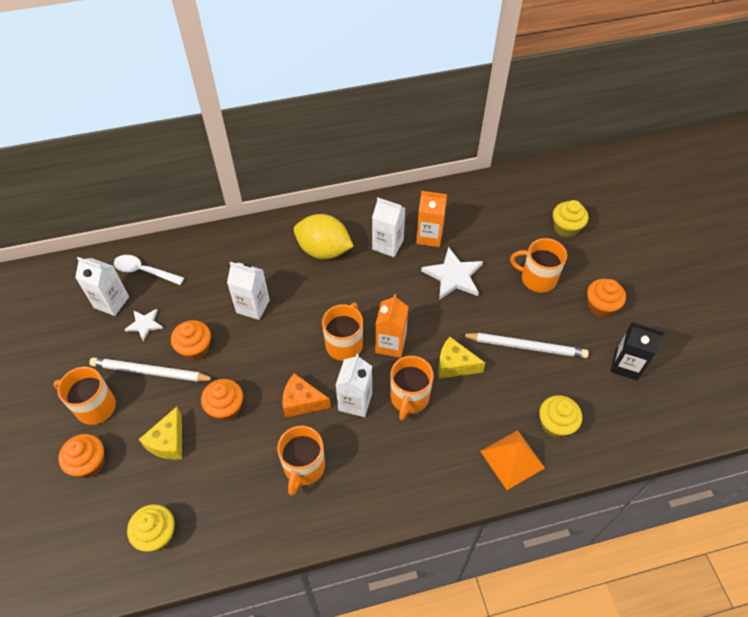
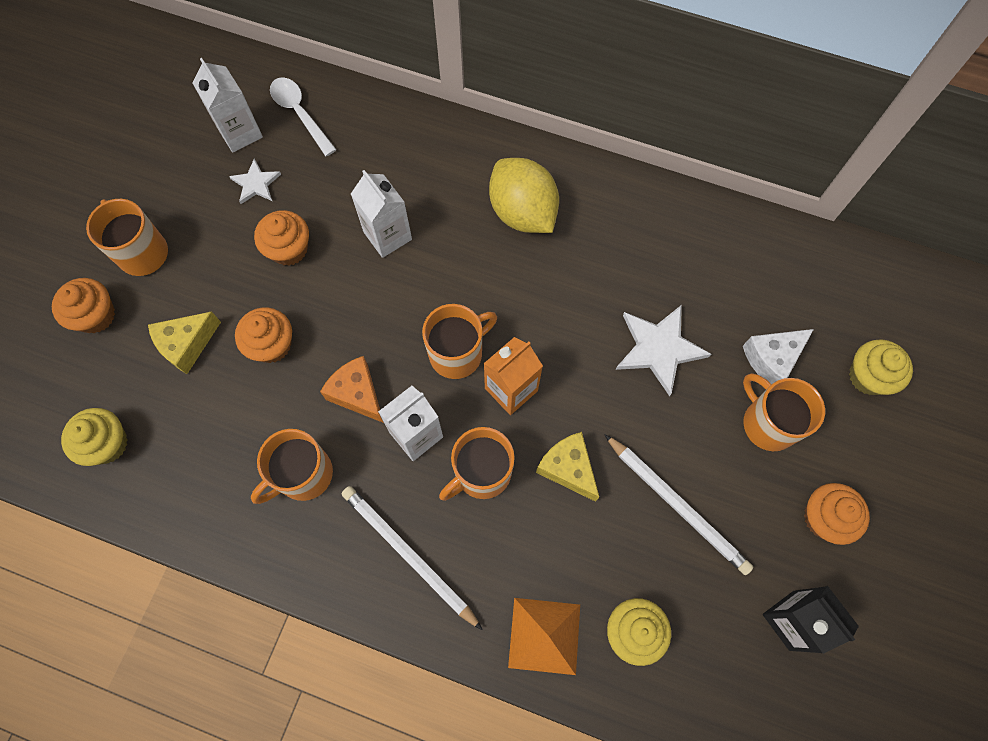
camera: 35 degrees right, 15 degrees up
white pencil [89,357,216,382] -> white pencil moved to [342,486,483,630]
white carton [372,197,405,257] -> none
orange carton [416,191,447,247] -> none
none -> white cheese [743,329,814,384]

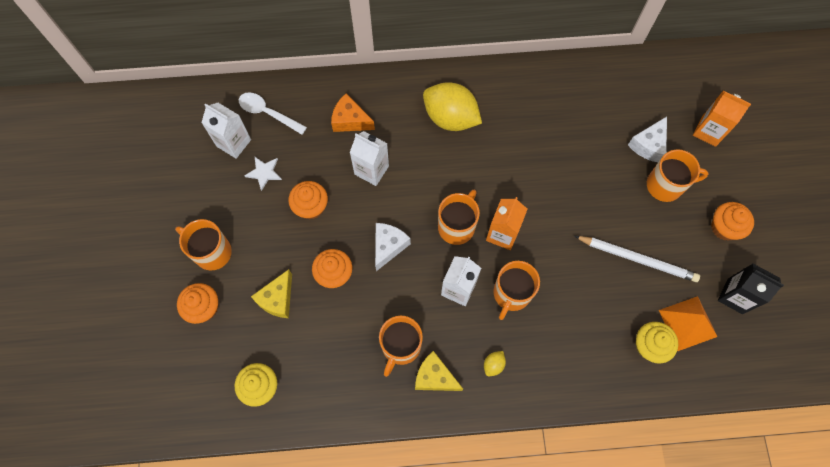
camera: 25 degrees left, 0 degrees up
orange cheese [320,356,384,423] -> orange cheese moved to [331,94,375,132]
white pencil [342,486,483,630] -> yellow lemon [484,351,506,376]
orange pyramid [508,598,580,675] -> orange pyramid moved to [659,296,717,351]
yellow cheese [536,432,599,502] -> yellow cheese moved to [415,351,463,391]
white star [616,305,711,396] -> none
orange mug [743,373,825,451] -> orange mug turned 150 degrees clockwise [647,149,708,202]
yellow cupcake [849,339,913,395] -> orange carton [693,91,751,147]
none -> white cheese [375,223,411,271]

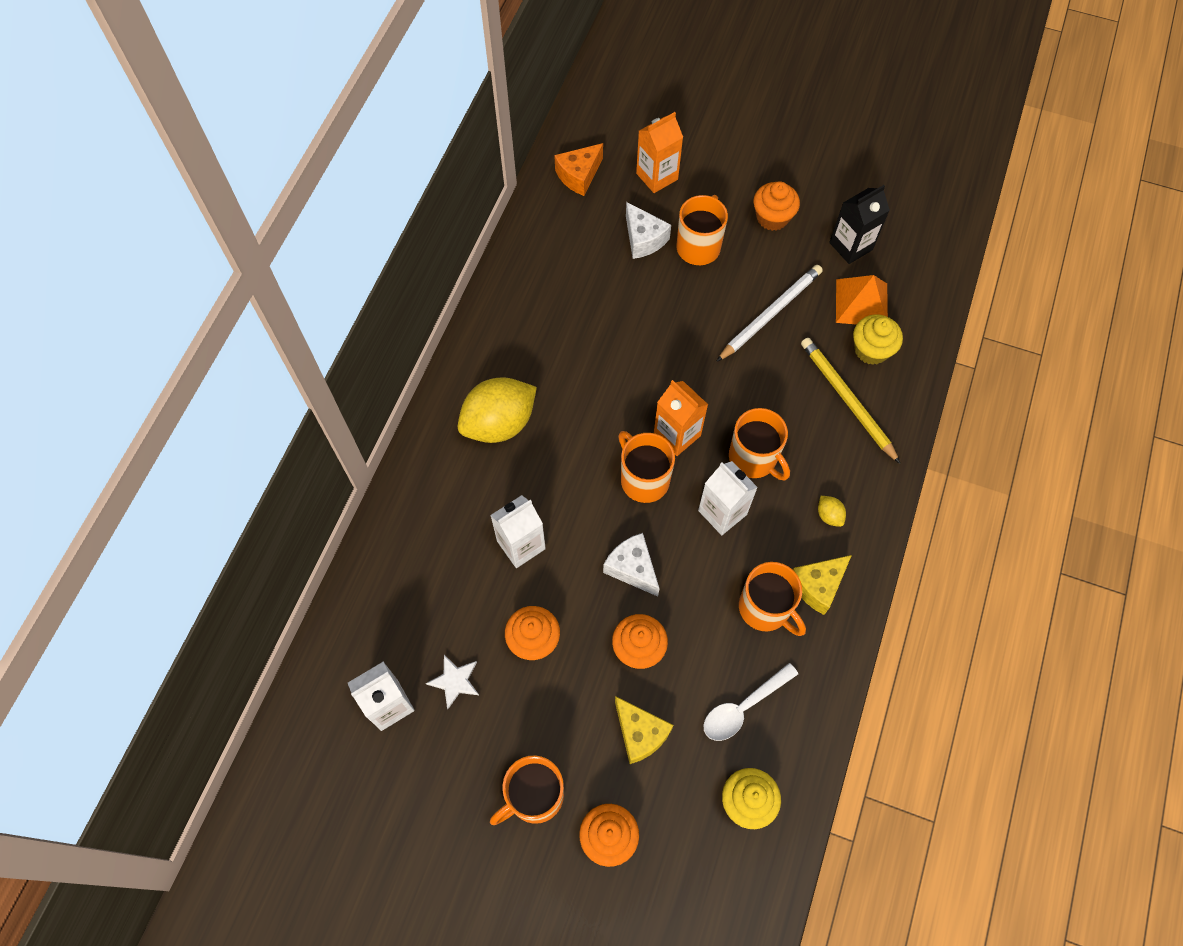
camera: 65 degrees left, 5 degrees down
white spoon [239,92,307,135] -> white spoon moved to [704,663,798,741]
orange cheese [331,94,375,132] -> orange cheese moved to [554,143,603,196]
none -> yellow pencil [801,338,900,464]

